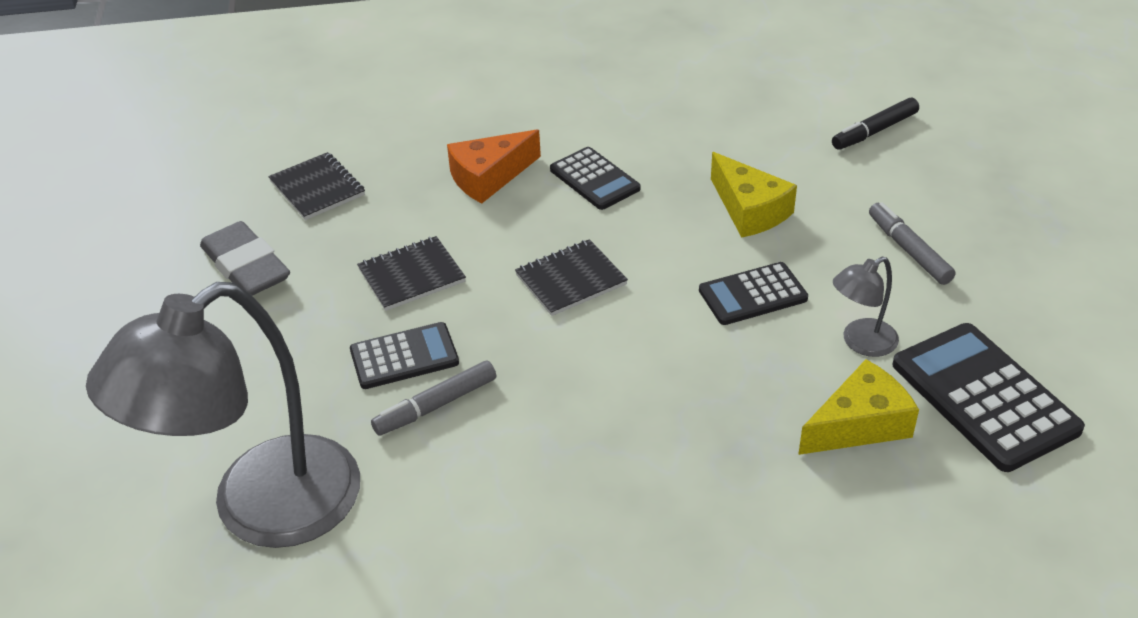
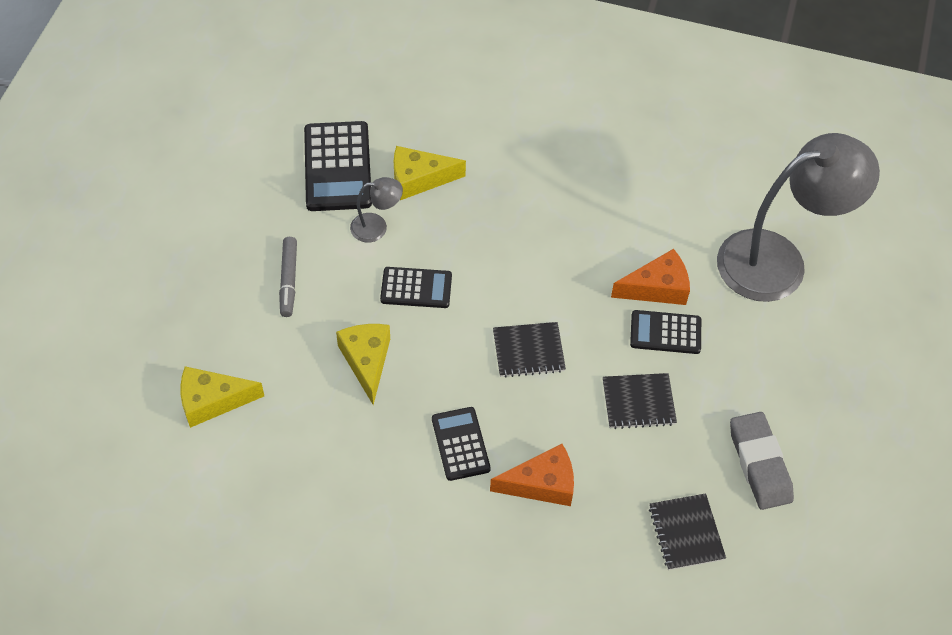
camera: 160 degrees left, 15 degrees up
grey marker [371,361,496,436] -> orange cheese [611,249,690,305]
black marker [832,98,919,150] -> yellow cheese [180,366,264,428]

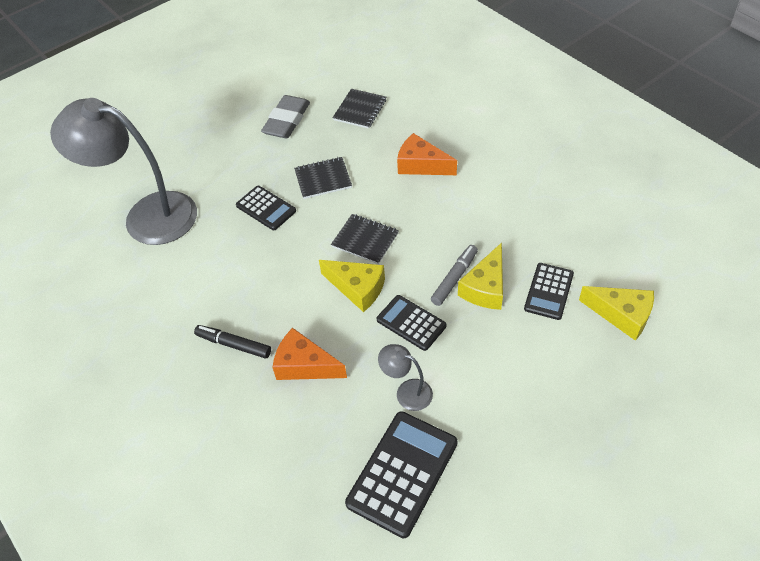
camera: 140 degrees left, 5 degrees down
grey marker [279,237,297,317] -> grey marker moved to [431,245,478,306]
yellow cheese [394,146,466,200] -> yellow cheese moved to [319,260,385,312]
black calculator [432,407,491,481] -> black calculator moved to [524,263,574,320]
black notebook [603,373,677,429] -> black notebook turned 45 degrees counterclockwise [294,157,352,199]
orange cheese [611,249,690,305] -> orange cheese moved to [272,328,347,380]
none -> black marker [194,325,271,358]

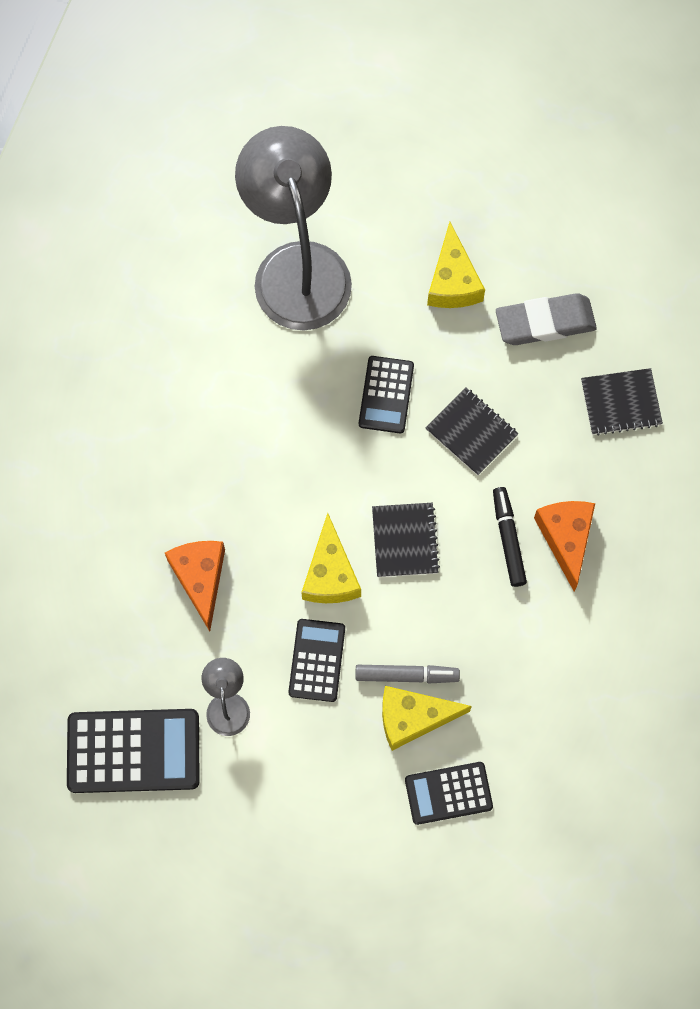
camera: 55 degrees right, 20 degrees up
black marker [194,325,271,358] -> black marker moved to [493,487,527,587]
yellow cheese [579,286,654,341] -> yellow cheese moved to [427,222,485,308]

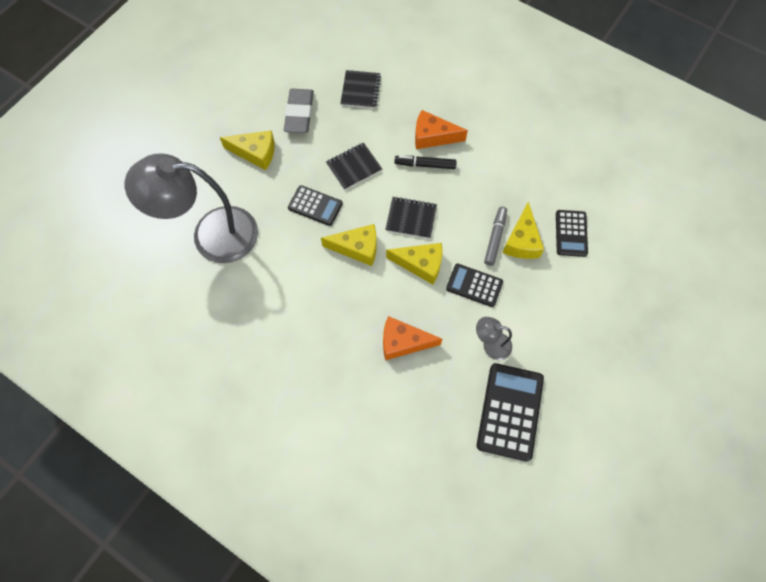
camera: 75 degrees left, 5 degrees down
none -> yellow cheese [321,224,377,266]

